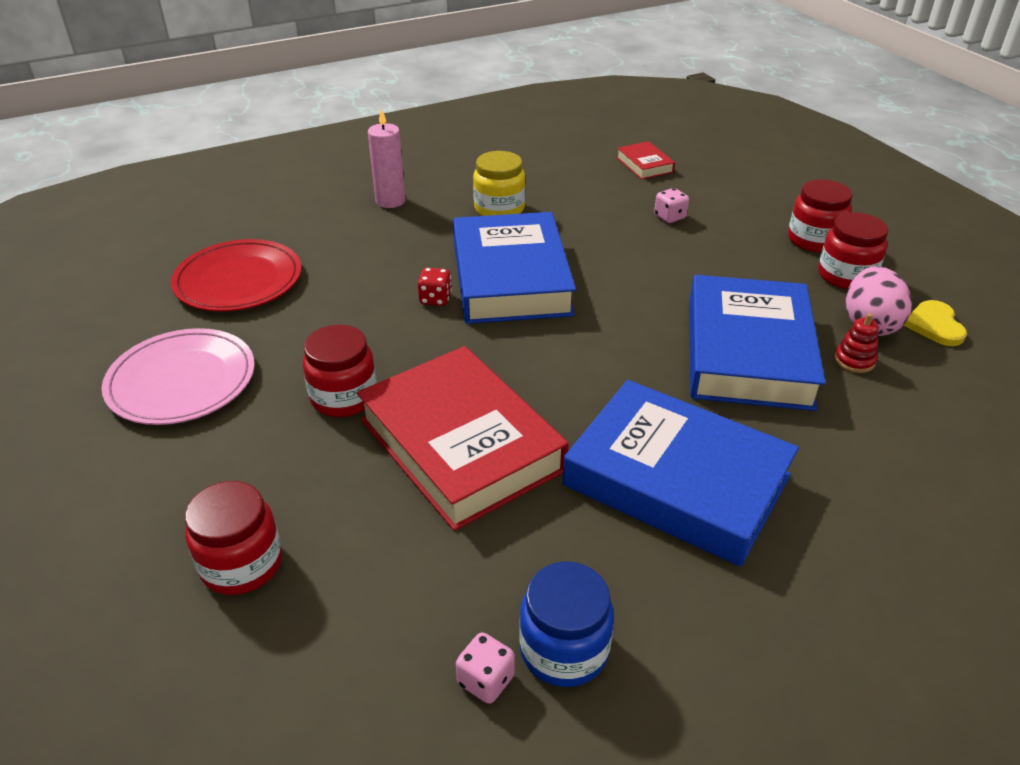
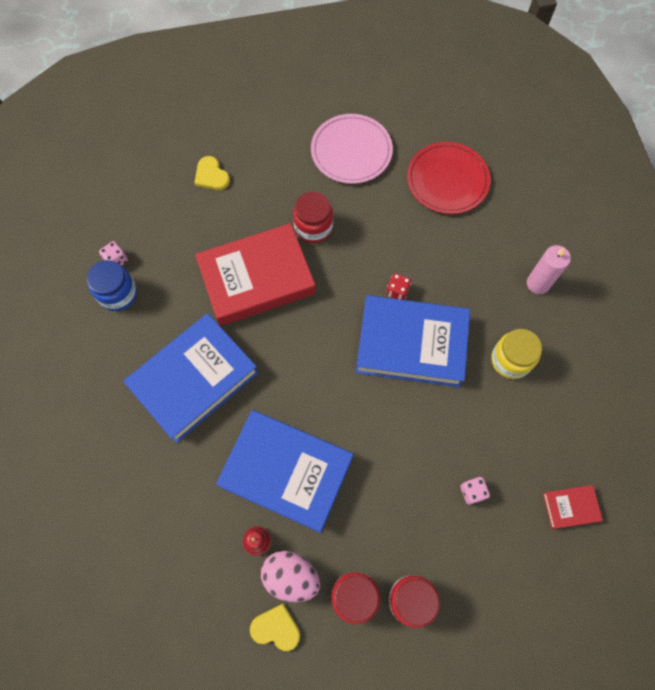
camera: 105 degrees right, 30 degrees up
red jar [185,481,282,595] -> yellow heart [194,156,230,190]

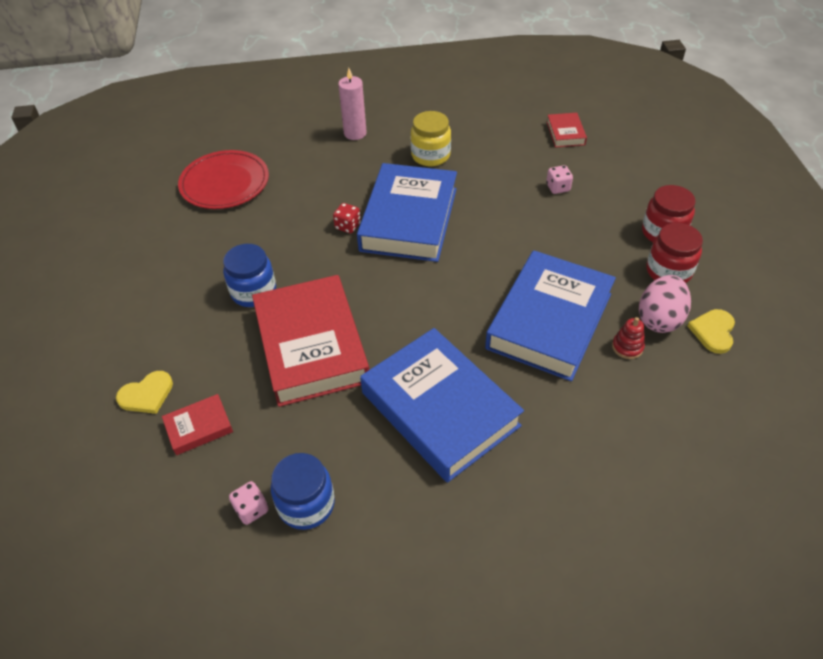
camera: 85 degrees left, 20 degrees down
red jar [293,192,333,243] -> blue jar [223,244,276,307]
pink plate [311,114,393,184] -> none
none -> red book [162,394,233,455]

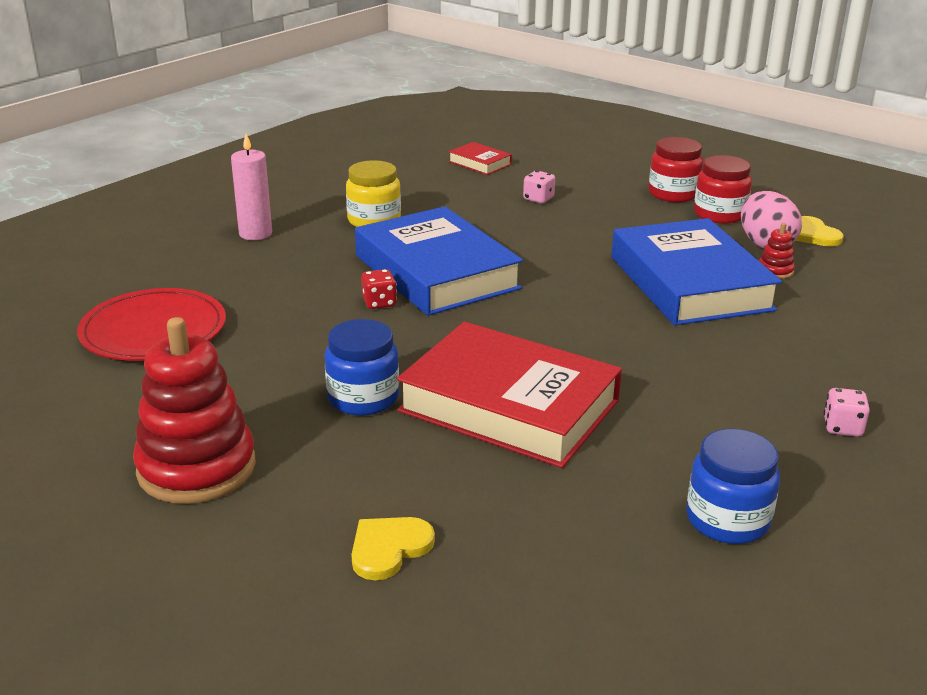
camera: 45 degrees left, 20 degrees down
yellow heart [116,371,173,414] -> yellow heart turned 150 degrees counterclockwise [351,517,435,580]
red book [162,394,233,455] -> none
pink dice [229,481,269,525] -> pink dice moved to [823,388,870,437]
blue book [360,328,524,483] -> none
none -> red stacking toy [133,317,256,504]

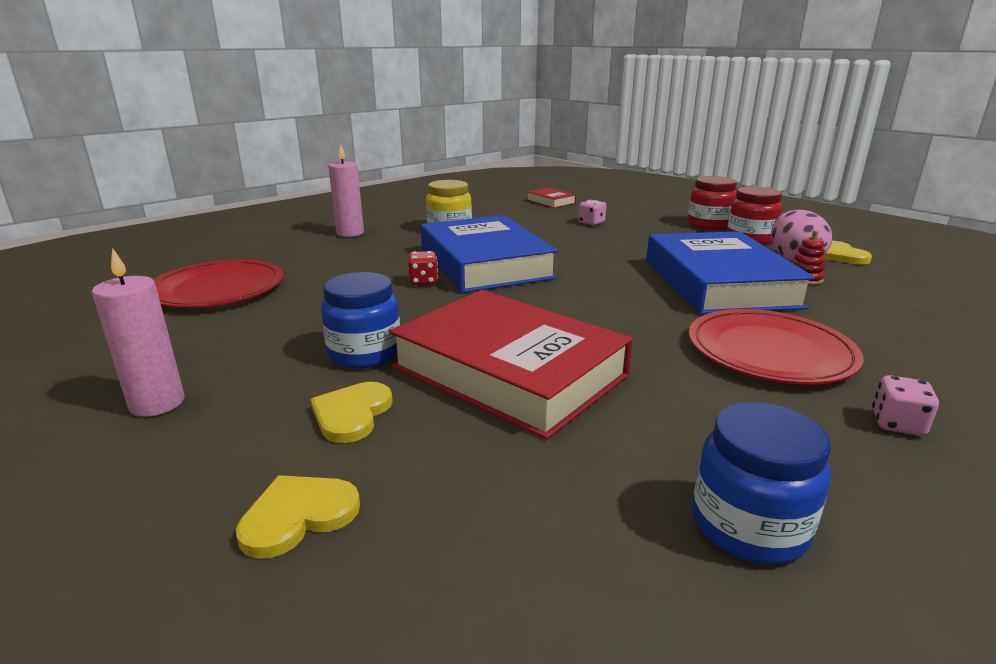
camera: 10 degrees right, 5 degrees down
red stacking toy [133,317,256,504] -> pink candle [92,248,185,417]
none -> yellow heart [311,382,393,443]
none -> red plate [689,309,864,384]

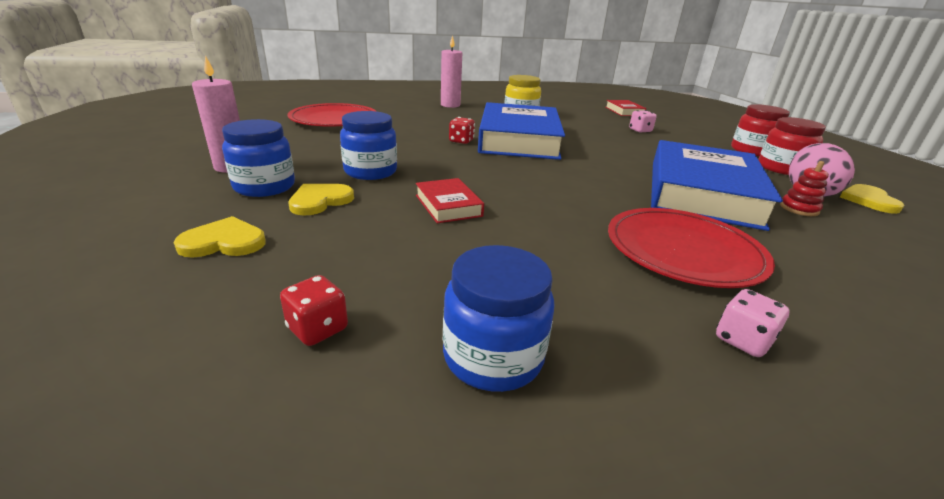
camera: 25 degrees right, 5 degrees up
red book [389,290,633,440] -> red book [416,178,484,223], size x0.43
none -> blue jar [222,119,295,197]
none -> red dice [280,275,348,346]

